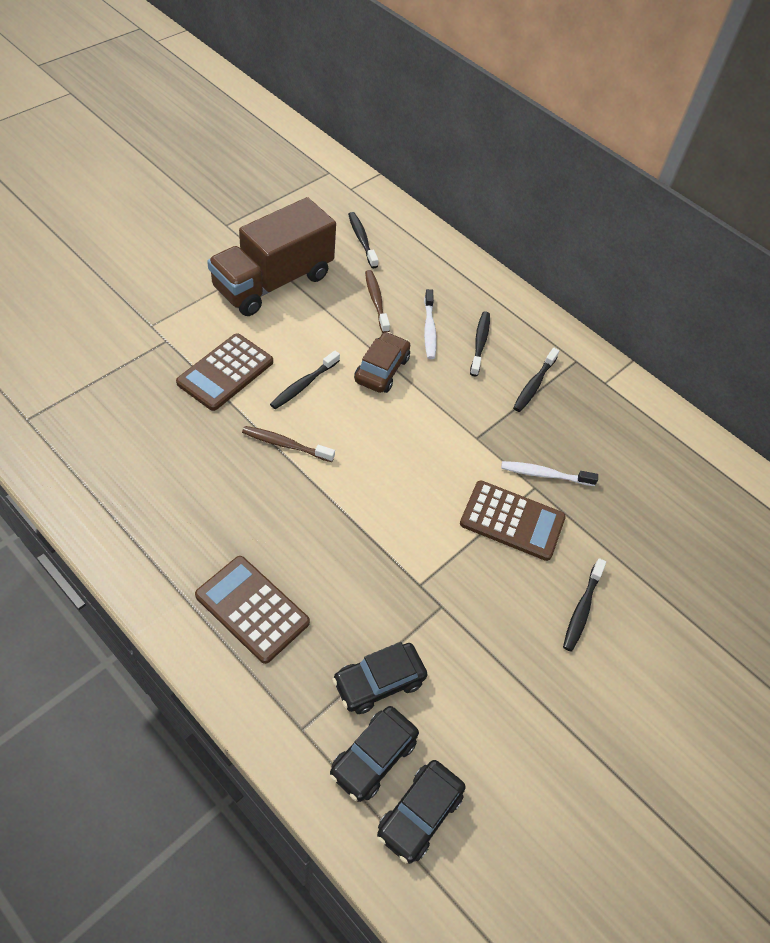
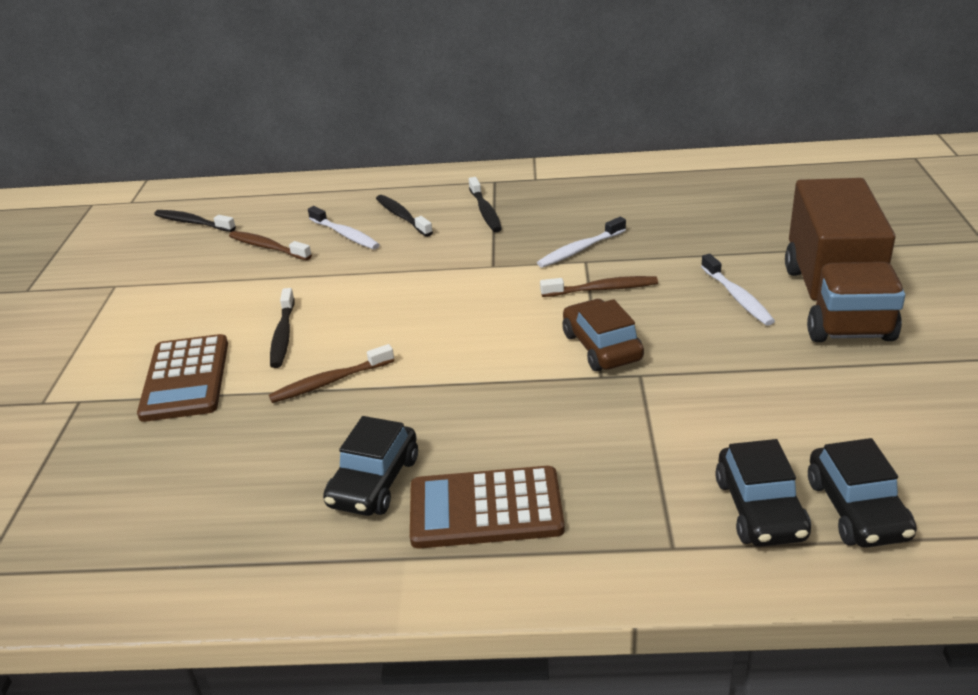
camera: 35 degrees left, 20 degrees down
brown truck [207,197,336,316] -> brown truck moved to [785,178,905,342]
black car [332,642,427,714] -> black car moved to [323,416,418,516]
brown car [354,332,410,393] -> brown car moved to [563,299,644,371]
brown calculator [460,480,566,561] -> brown toothbrush [540,276,658,297]
black toothbrush [563,558,606,652] -> white toothbrush [701,254,775,326]

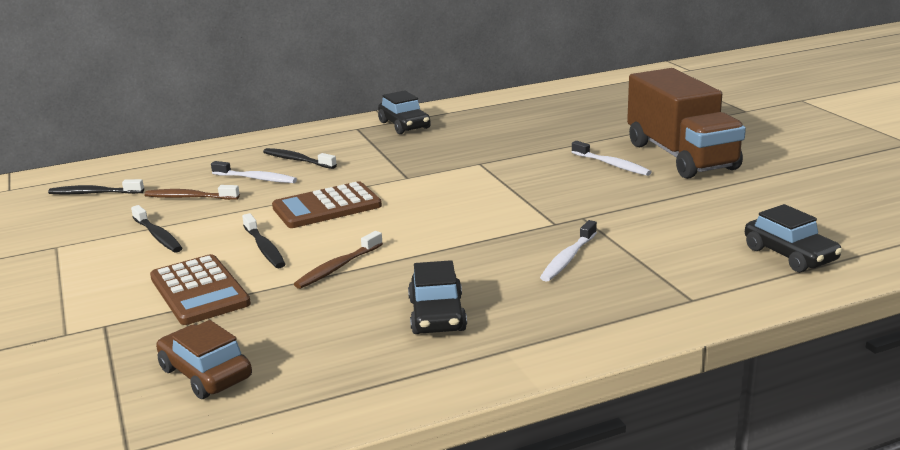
camera: 25 degrees left, 10 degrees down
brown calculator [410,466,565,548] -> brown calculator moved to [272,181,382,228]
black toothbrush [469,177,502,232] -> black toothbrush moved to [131,205,182,253]
white toothbrush [537,217,626,268] -> white toothbrush moved to [540,220,597,282]
brown toothbrush [540,276,658,297] -> none
brown car [563,299,644,371] -> brown car moved to [156,320,252,399]
black car [715,439,811,547] -> black car moved to [378,90,431,134]

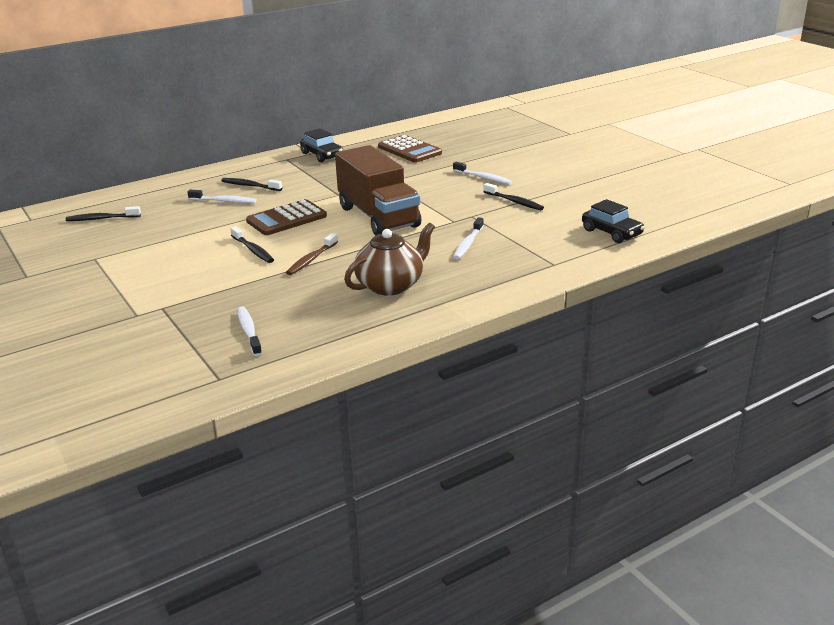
camera: 10 degrees left, 5 degrees up
black toothbrush [131,205,182,253] -> black toothbrush moved to [483,183,544,210]
brown toothbrush [144,185,240,200] -> none
brown calculator [150,254,251,325] -> brown calculator moved to [378,135,442,163]
brown car [156,320,252,399] -> white toothbrush [237,306,262,356]
black car [408,260,467,334] -> brown teapot [344,223,435,296]
brown truck [627,68,746,179] -> brown truck moved to [335,145,421,235]

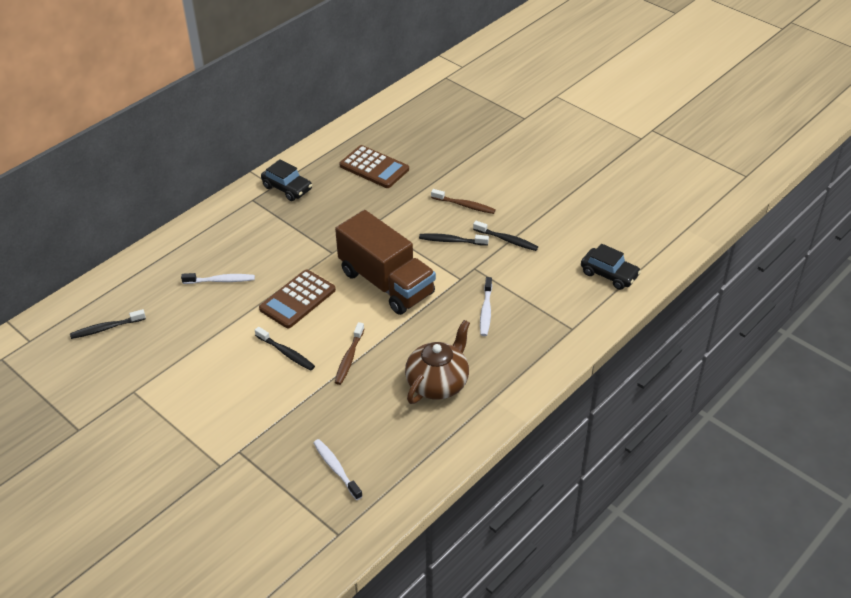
camera: 15 degrees left, 15 degrees up
black toothbrush [221,178,282,191] -> black toothbrush moved to [419,233,489,246]
white toothbrush [453,162,512,185] -> brown toothbrush [431,189,496,214]

